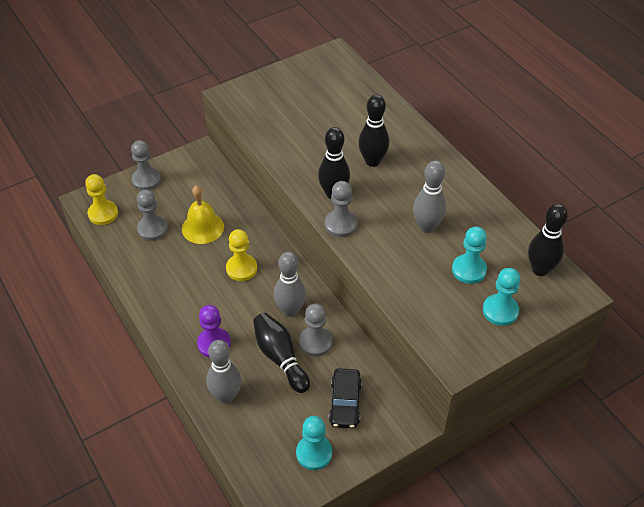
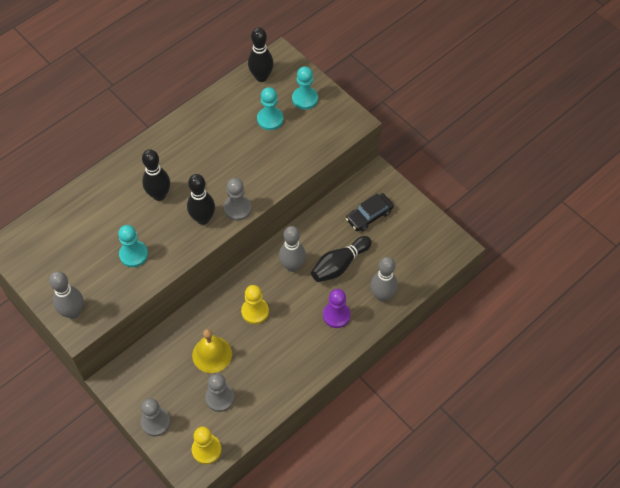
camera: 100 degrees left, 10 degrees up
turquoise pawn [296,416,332,470] -> turquoise pawn moved to [118,225,148,267]
grey pawn [299,304,332,357] -> none
black car [329,368,362,428] -> black car turned 150 degrees clockwise [346,193,394,231]
grey bowling pin [413,160,446,233] -> grey bowling pin moved to [49,271,84,319]

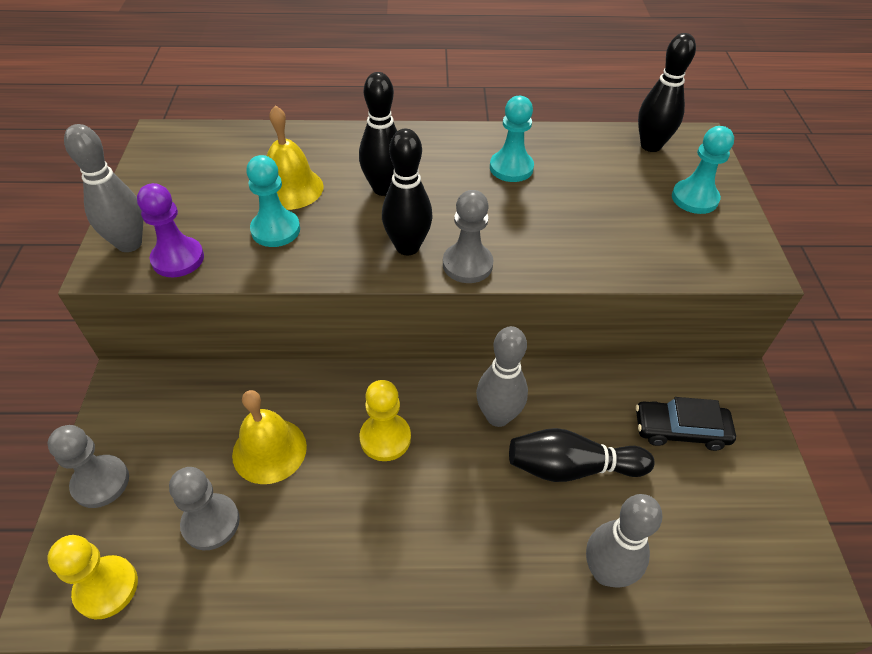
camera: 40 degrees right, 10 degrees down
turquoise pawn [257,87,283,130] -> turquoise pawn moved to [490,96,534,182]
purple pawn [323,289,350,328] -> purple pawn moved to [137,183,204,277]
none -> yellow bell [267,105,324,210]

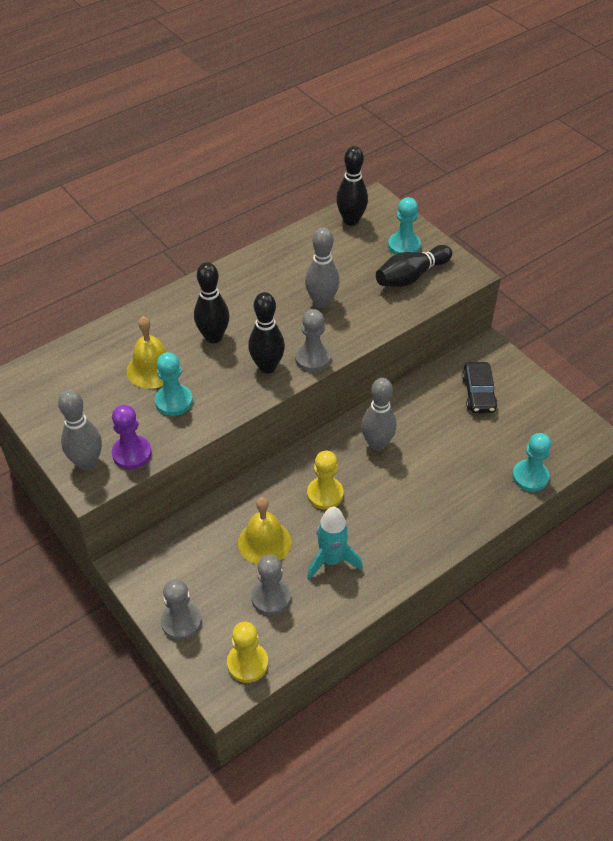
camera: 35 degrees left, 0 degrees up
turquoise pawn [490,96,534,182] -> turquoise pawn moved to [512,433,551,492]
black bowling pin [509,428,654,482] -> black bowling pin moved to [376,245,452,287]
grey bowling pin [586,494,662,587] -> grey bowling pin moved to [305,228,339,308]
black car [636,397,736,451] -> black car turned 60 degrees counterclockwise [462,362,498,413]
none -> turquoise rocket [307,507,363,580]

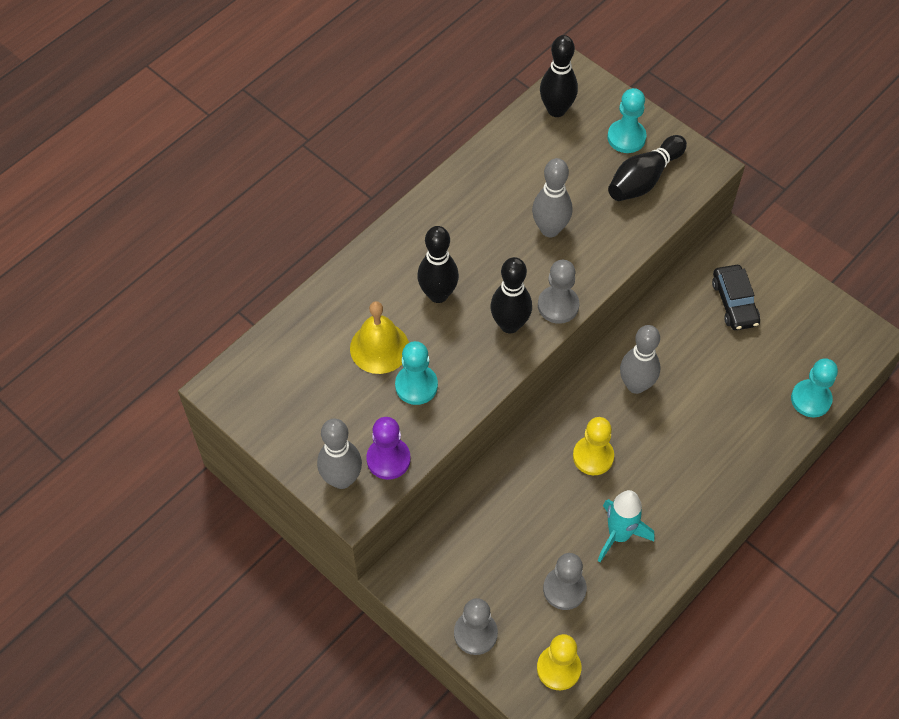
camera: 10 degrees left, 10 degrees up
yellow bell [238,497,291,565] -> none

